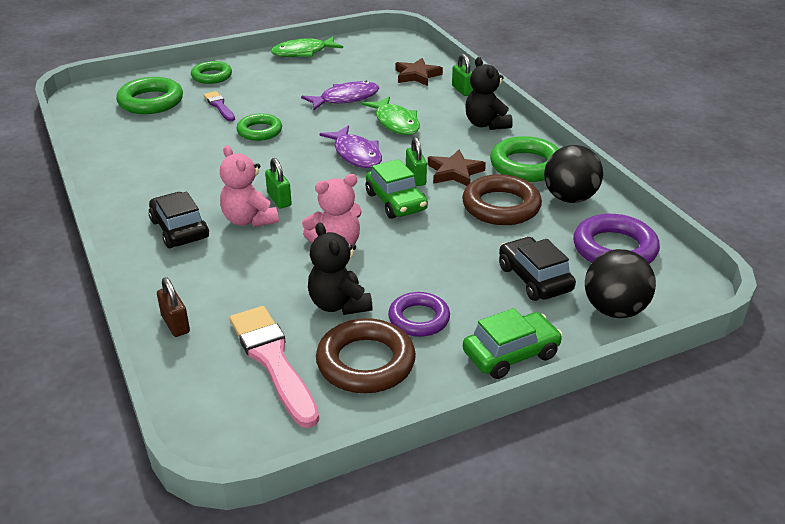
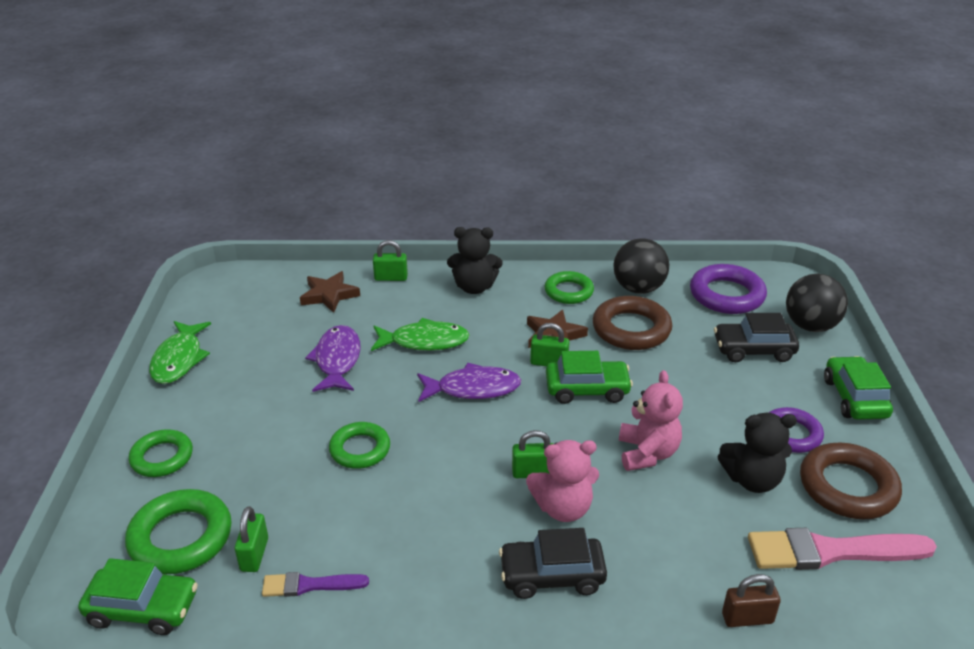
camera: 65 degrees left, 0 degrees up
purple brush [204,91,235,121] -> purple brush moved to [262,572,369,597]
green ring [490,136,559,182] -> green ring [545,271,594,304], size x0.66
none -> green car [78,558,198,635]
none -> green padlock [235,506,268,572]

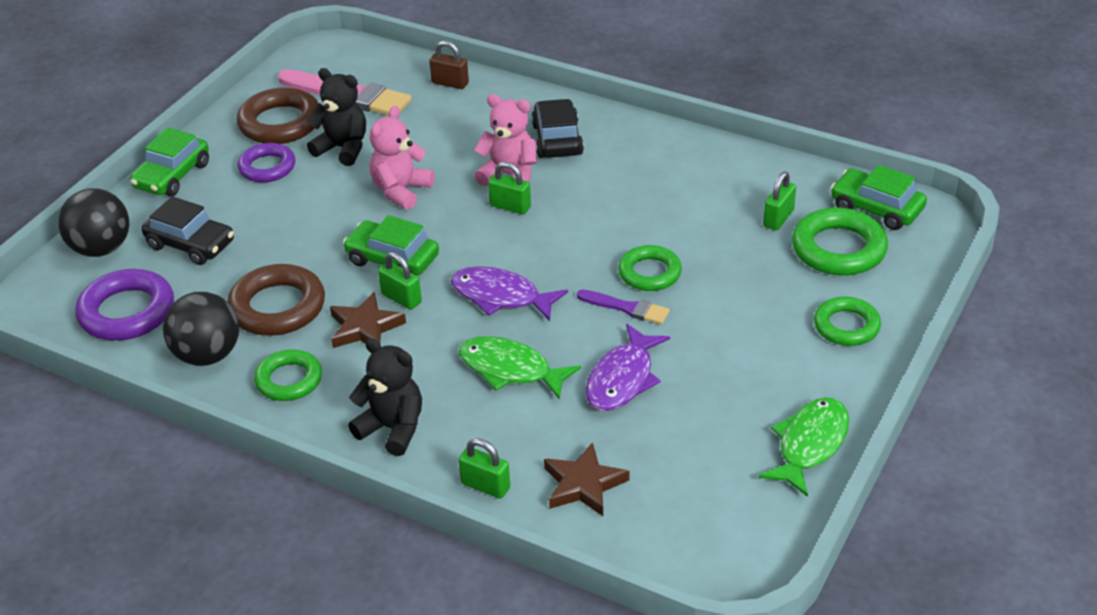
camera: 150 degrees left, 5 degrees up
purple brush [262,572,369,597] -> purple brush moved to [577,290,670,324]
black car [499,528,607,599] -> black car turned 120 degrees counterclockwise [531,99,584,158]

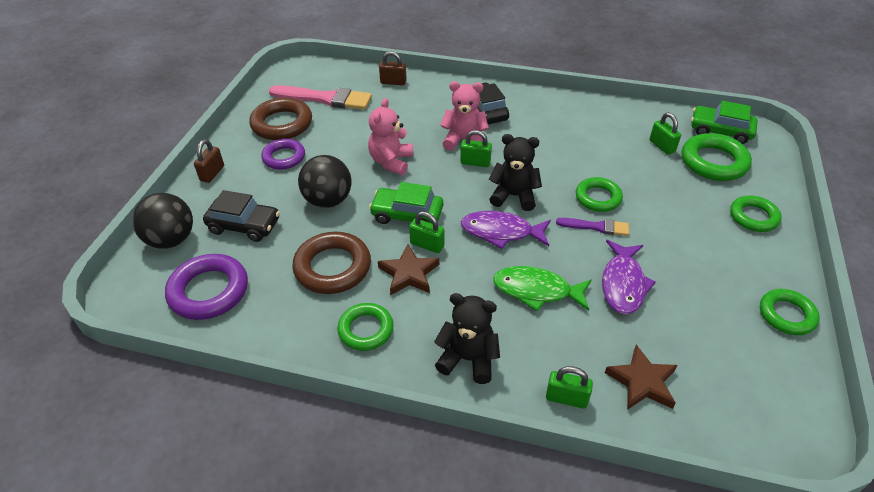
camera: 15 degrees left, 5 degrees up
green car [130,127,209,197] -> brown padlock [194,139,224,183]
black ball [163,292,239,366] -> black ball moved to [298,155,352,208]
black teddy bear [307,68,366,166] -> black teddy bear moved to [489,134,542,211]
green fish [759,397,849,497] -> green ring [760,289,820,335]
green padlock [763,172,796,230] -> green padlock turned 45 degrees counterclockwise [649,113,681,155]

